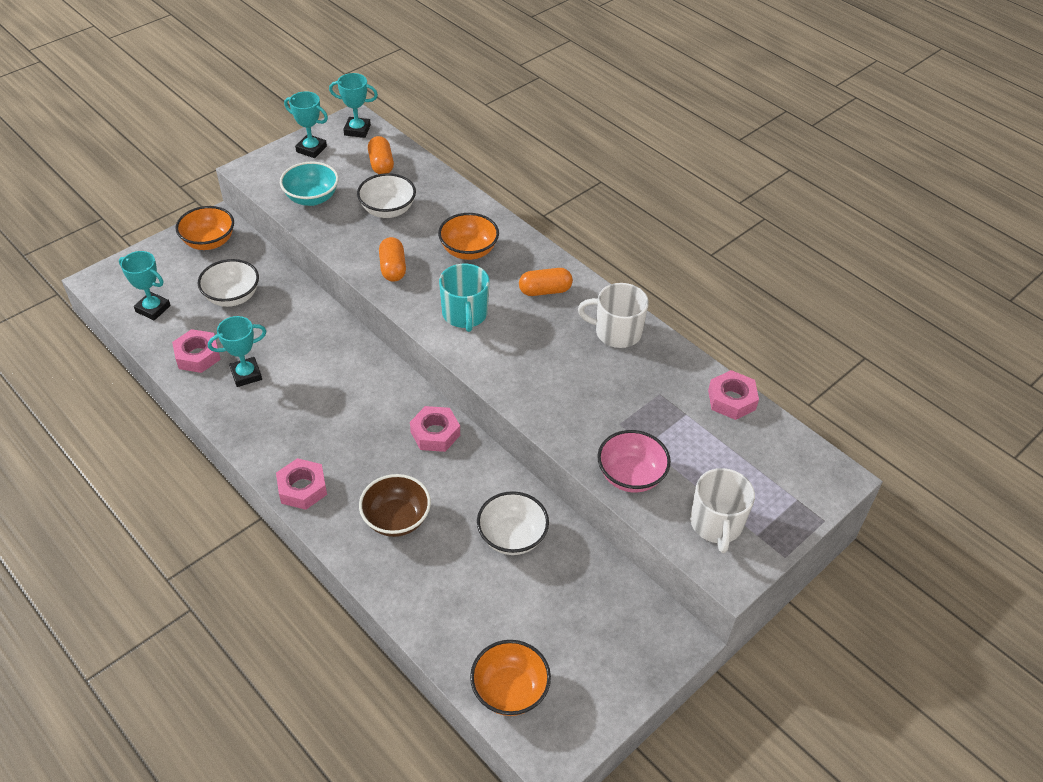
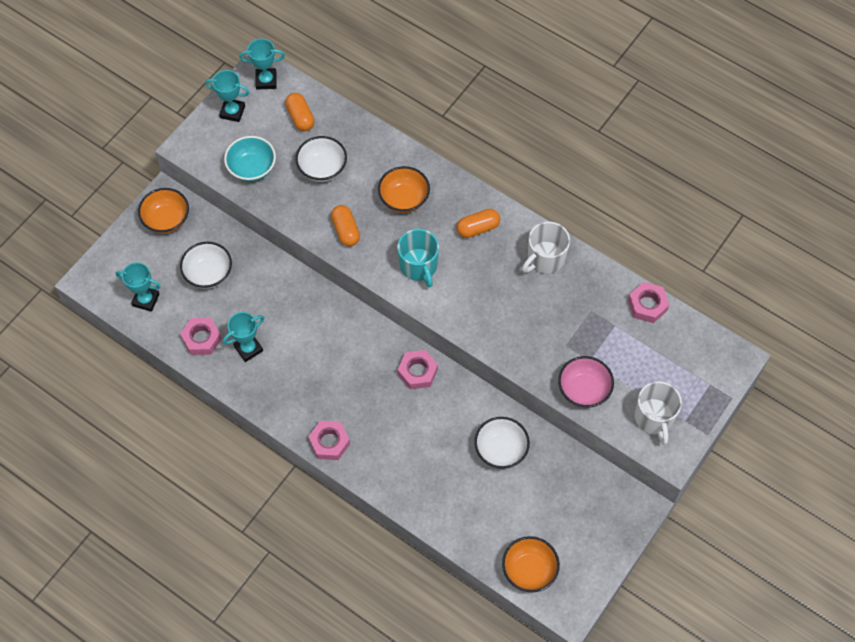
camera: 10 degrees left, 15 degrees up
brown bowl [359,474,431,537] -> none
white mug [578,283,649,348] -> white mug turned 45 degrees counterclockwise [522,222,570,273]

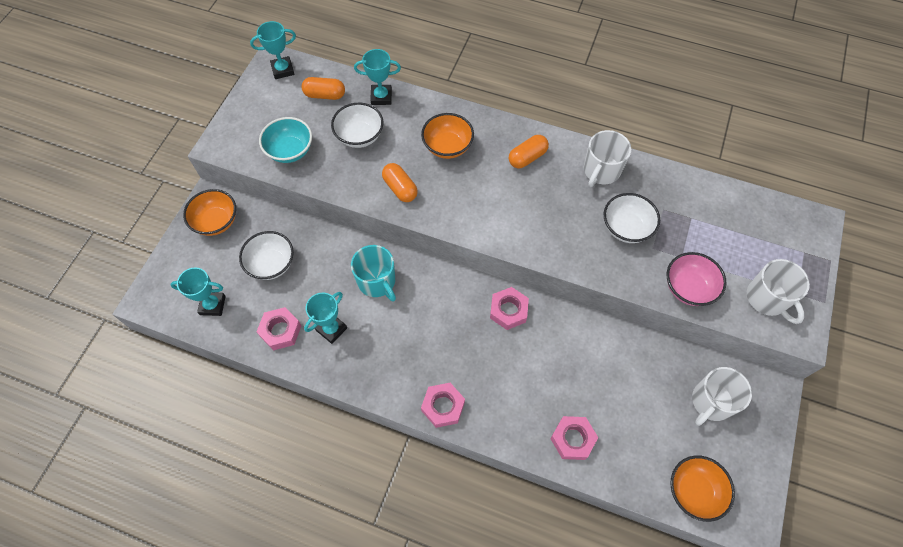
camera: 15 degrees left, 0 degrees up
turquoise trophy [205,70,250,122] -> turquoise trophy moved to [354,49,401,105]
orange capsule [285,93,314,131] -> orange capsule turned 45 degrees counterclockwise [301,77,345,100]
turquoise mug [397,229,439,287] -> turquoise mug moved to [351,245,396,302]
white bowl [474,417,530,469] -> white bowl moved to [604,193,660,243]
pink nut [628,282,669,323] -> pink nut moved to [550,416,598,460]
none -> white mug [692,367,752,426]

